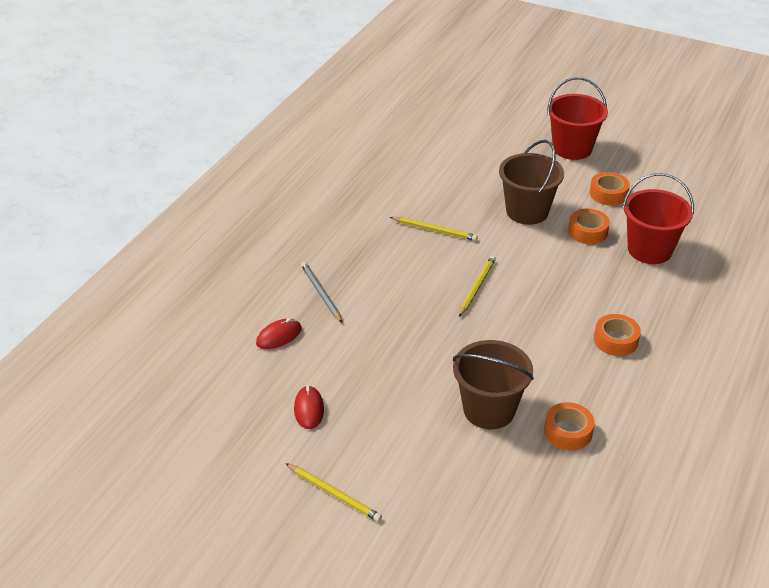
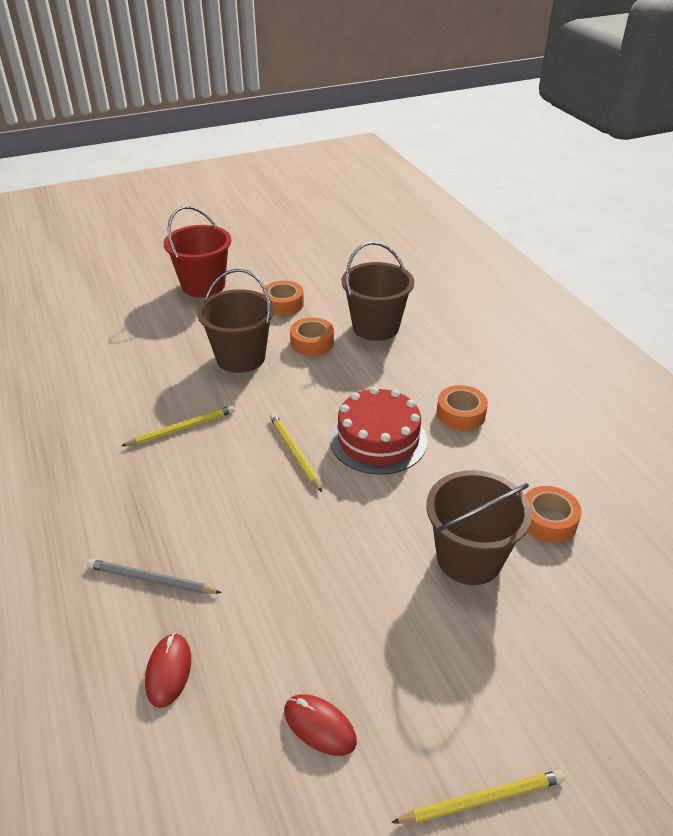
camera: 50 degrees left, 0 degrees up
red bucket [623,173,694,264] -> brown bucket [342,242,414,341]
none -> red cake [330,387,427,475]

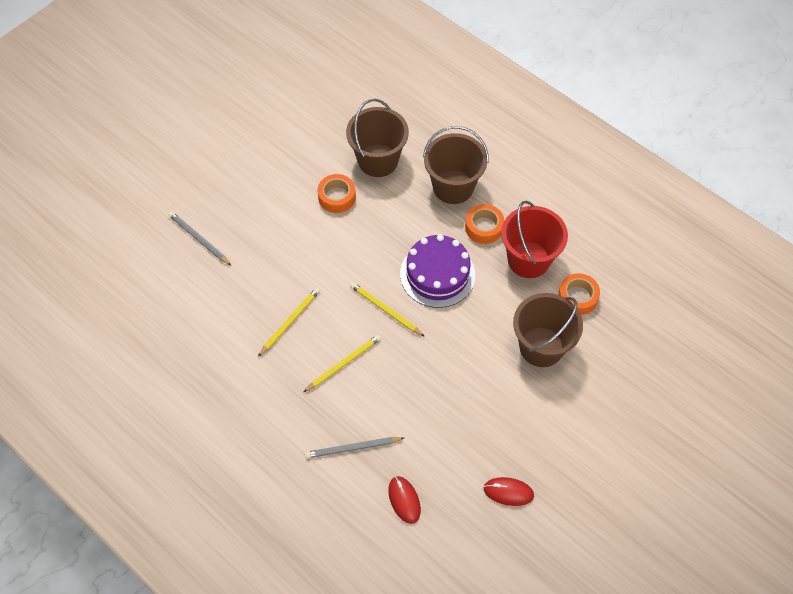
camera: 25 degrees left, 20 degrees up
red bucket [163,206,231,297] -> red bucket moved to [501,200,568,278]
brown bucket [197,269,274,373] -> brown bucket moved to [423,126,489,204]
orange tape [262,281,304,316] -> none
red cake [330,387,427,475] -> purple cake [400,234,475,308]
yellow pencil [391,770,565,824] -> yellow pencil moved to [304,334,381,392]
none -> grey pencil [168,211,231,265]

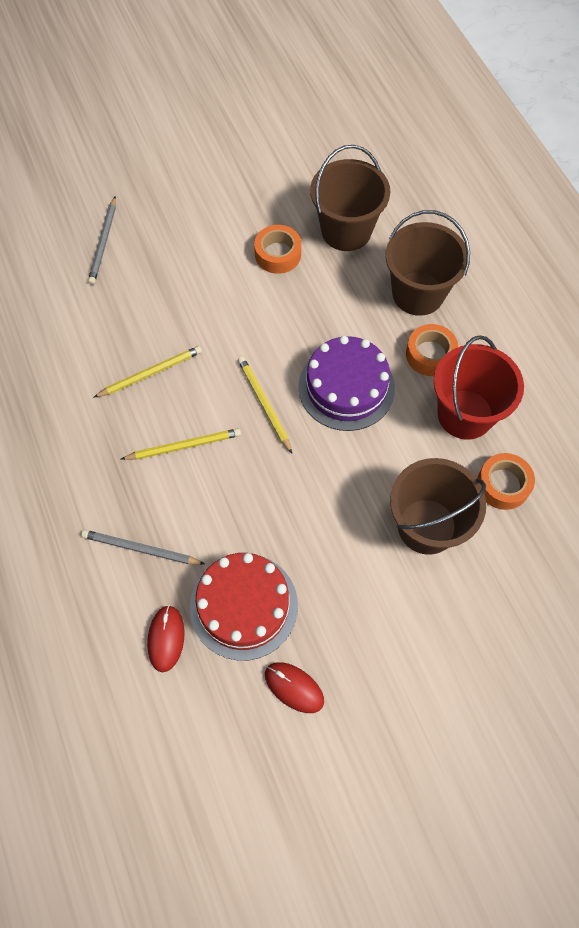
camera: 25 degrees right, 5 degrees up
grey pencil [168,211,231,265] -> grey pencil turned 150 degrees counterclockwise [88,197,116,285]
none -> red cake [190,553,298,661]

